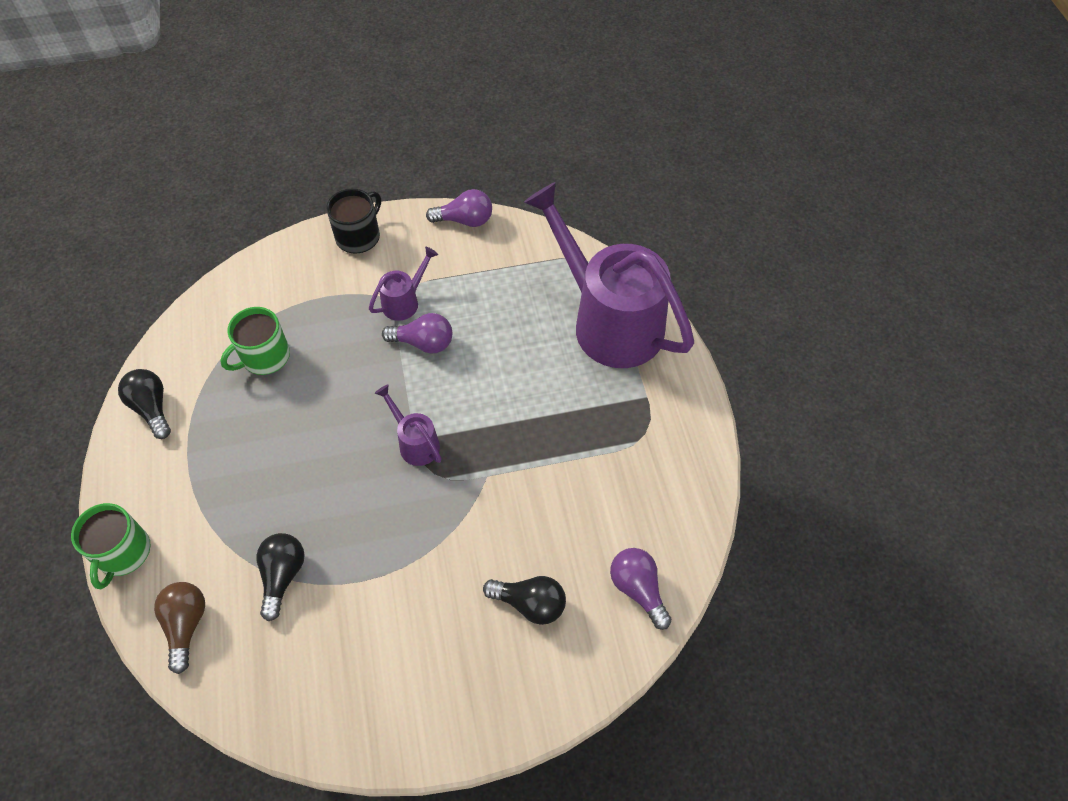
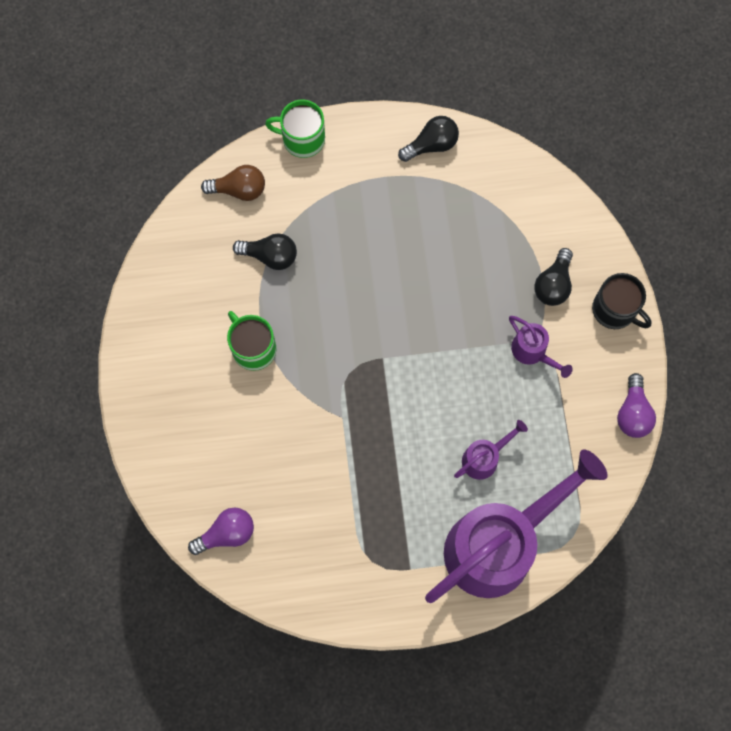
camera: 95 degrees right, 15 degrees up
green mug [220,307,290,375] -> green mug moved to [227,311,276,371]
purple watering can [375,384,442,466] -> purple watering can moved to [454,420,528,480]
purple light bulb [382,313,452,353] -> none
black light bulb [483,576,566,625] -> black light bulb moved to [534,248,573,306]

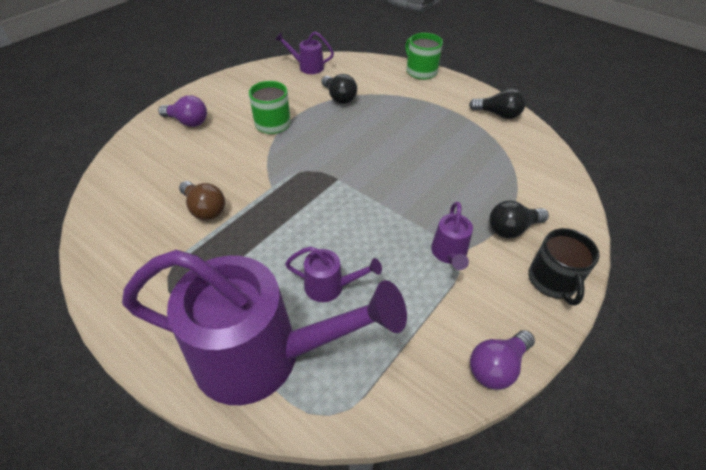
camera: 45 degrees right, 25 degrees down
purple light bulb [188,507,254,555] -> purple light bulb moved to [158,95,207,127]
brown light bulb [201,165,265,201] -> brown light bulb moved to [179,181,225,220]
none -> purple watering can [275,32,334,74]

